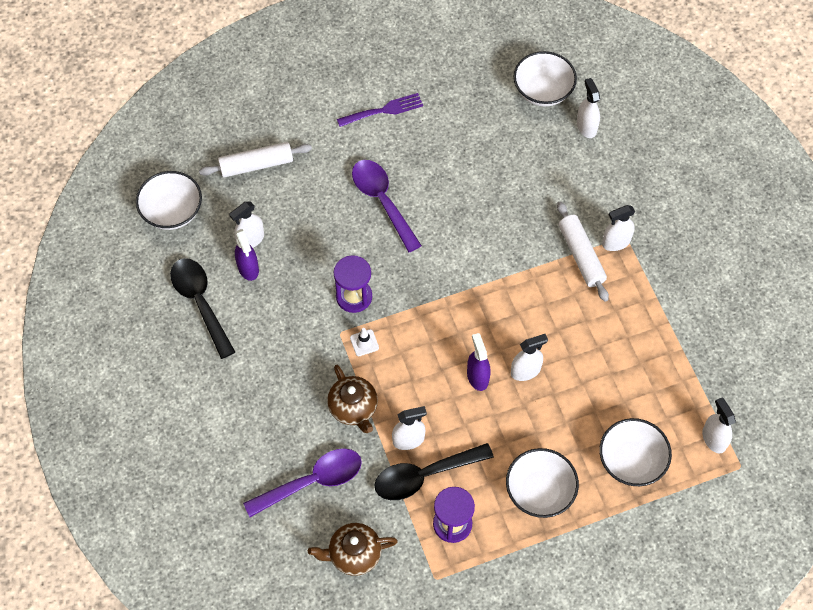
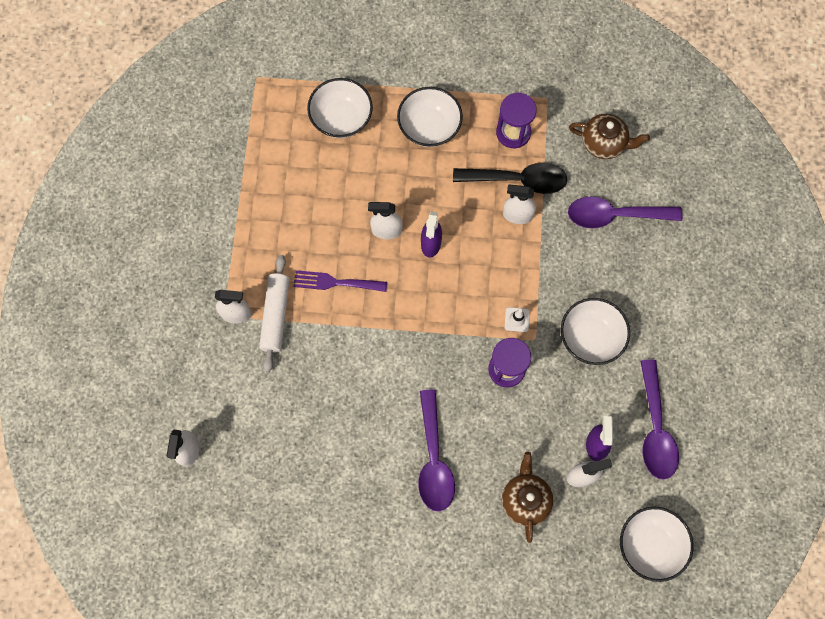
camera: 155 degrees left, 10 degrees up
black spoon [170,258,235,359] -> purple spoon [640,360,679,480]
white rolling pin [199,142,312,178] -> none
brown teapot [327,365,378,433] -> brown teapot moved to [502,452,554,543]
purple fork [337,93,423,127] -> purple fork moved to [293,270,387,292]
white bowl [514,51,577,107] -> white bowl moved to [561,298,630,365]
white spray bottle [702,397,736,453] -> none

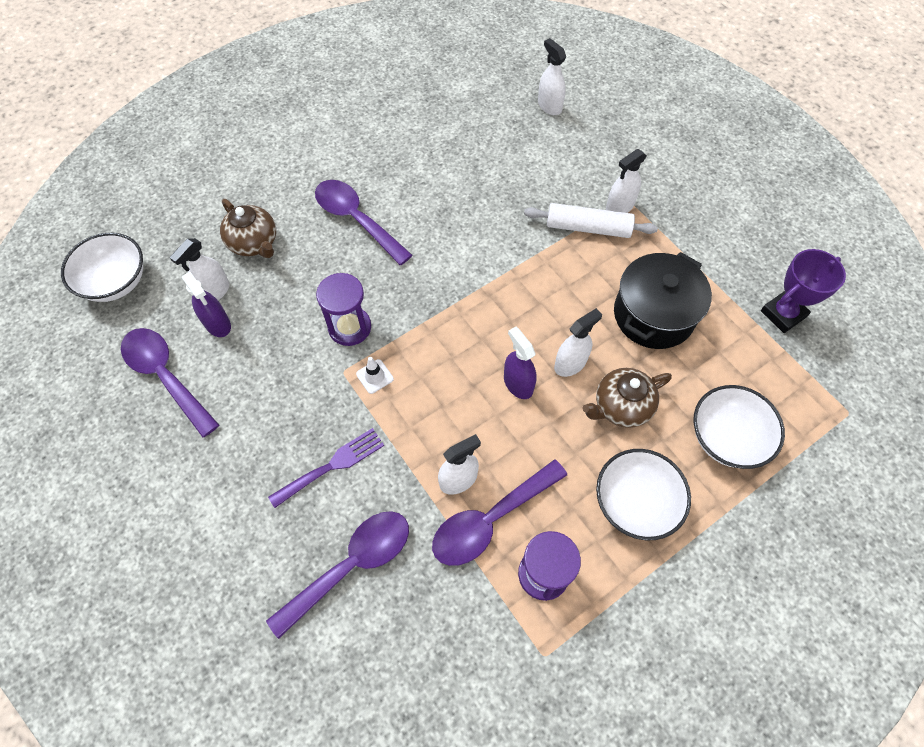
camera: 140 degrees right, 10 degrees down
white rolling pin [259,255,290,373] -> white rolling pin turned 45 degrees counterclockwise [524,203,658,238]
purple fork [293,270,387,292] -> purple fork moved to [268,428,384,508]
black spoon [453,163,567,194] -> purple spoon [432,459,567,566]
white bowl [561,298,630,365] -> none
brown teapot [569,113,650,159] -> brown teapot moved to [583,368,672,428]
none -> black pot [614,252,712,349]
none -> purple trophy [761,249,846,333]

